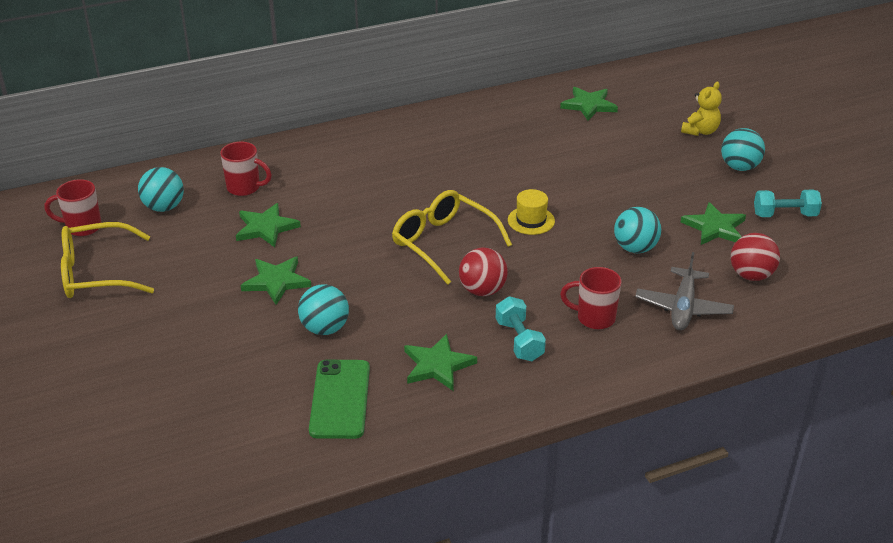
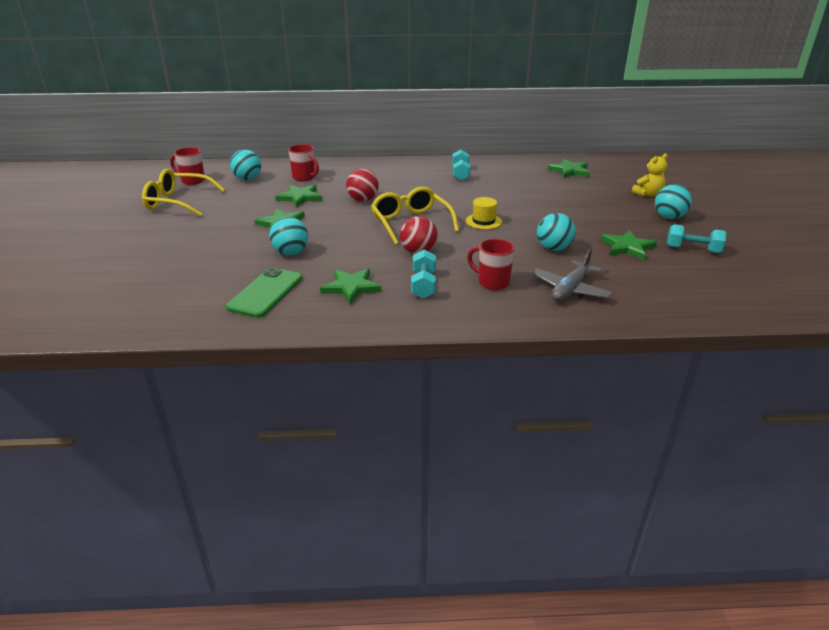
camera: 20 degrees right, 5 degrees down
red ball [731,233,780,281] -> red ball moved to [346,168,379,202]
none -> turquoise dumbbell [452,150,471,181]

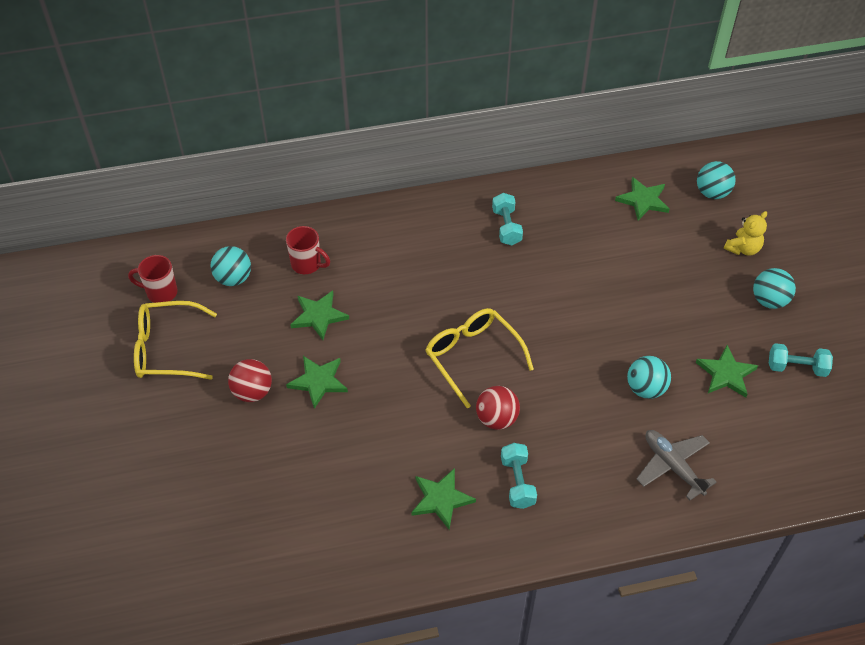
camera: 10 degrees left, 20 degrees up
green phone [226,267,302,318] -> none
turquoise ball [269,217,308,255] -> turquoise ball moved to [697,161,736,199]
red ball [346,168,379,202] -> red ball moved to [228,359,272,402]
yellow hat [466,197,502,229] -> none
red mug [467,239,515,290] -> none
grey plane [532,248,613,301] -> grey plane turned 120 degrees clockwise [636,430,717,501]

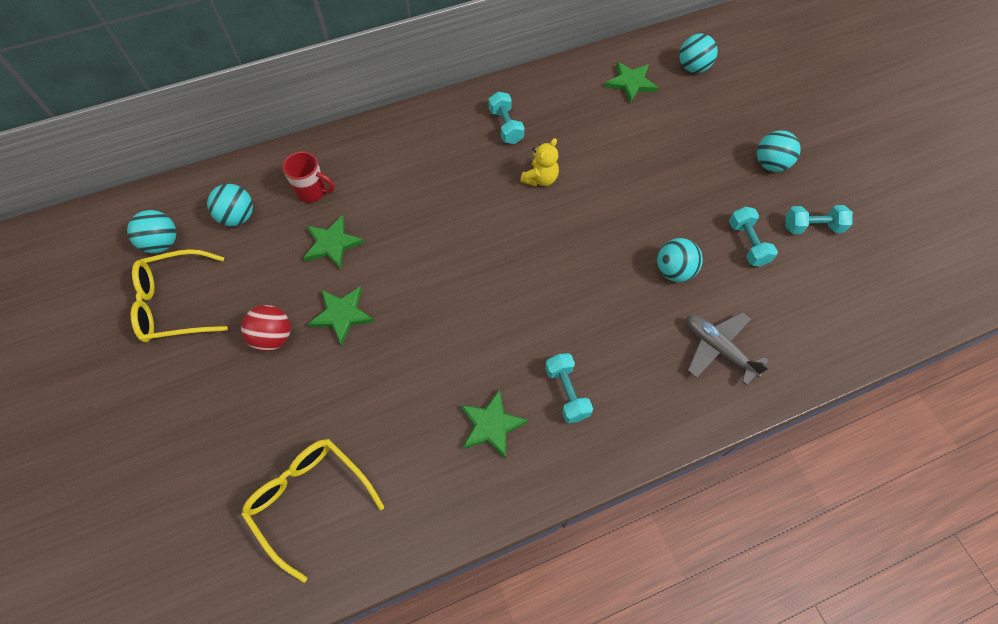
camera: 10 degrees left, 10 degrees up
red mug [128,255,178,303] -> turquoise ball [127,210,176,253]
yellow glasses [425,308,534,408] -> yellow glasses moved to [241,439,384,583]
red ball [476,386,520,430] -> none
green star [696,345,758,398] -> turquoise dumbbell [729,206,778,267]
yellow teddy bear [724,211,767,255] -> yellow teddy bear moved to [520,138,559,187]

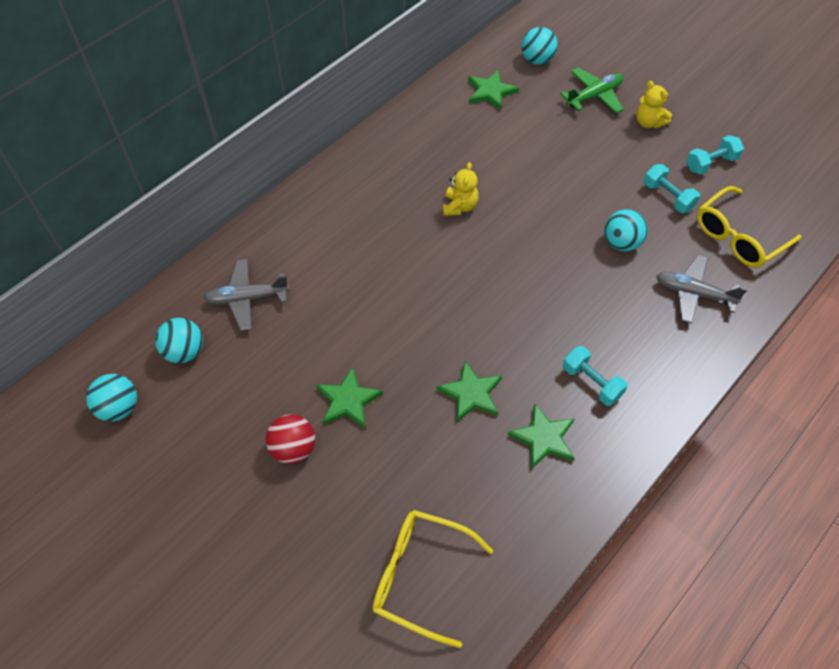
camera: 25 degrees left, 5 degrees down
yellow glasses [131,249,228,342] -> yellow glasses moved to [697,186,801,268]
red mug [282,152,335,203] -> grey plane [204,259,289,331]
green star [303,215,364,270] -> green star moved to [437,361,502,422]
turquoise dumbbell [489,92,524,144] -> none
turquoise ball [757,130,800,172] -> yellow teddy bear [636,81,672,128]
none -> green plane [560,68,624,114]

